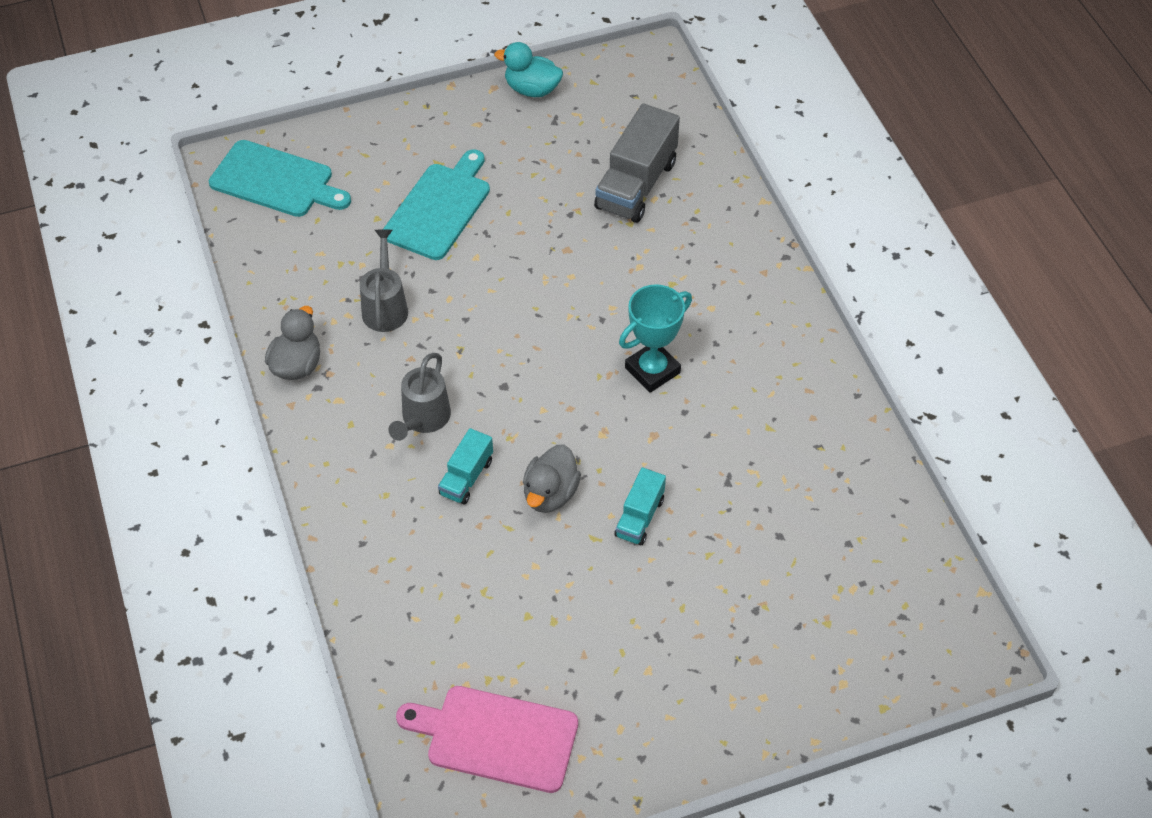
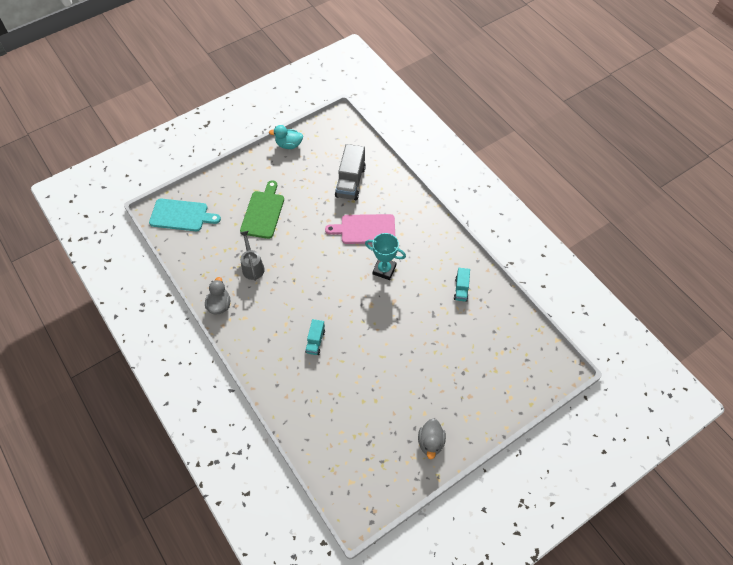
camera: 15 degrees left, 5 degrees up
turquoise cutting board [383,149,490,260] -> green cutting board [240,180,284,239]
grey watering can [389,353,451,441] -> none
pink cutting board [396,686,578,793] -> pink cutting board moved to [325,214,395,244]
grey duck [523,445,581,513] -> grey duck moved to [418,418,446,459]
turquoise truck [614,467,666,545] -> turquoise truck moved to [454,268,470,302]
turquoise trophy [619,284,692,393] -> turquoise trophy turned 75 degrees clockwise [365,233,406,280]

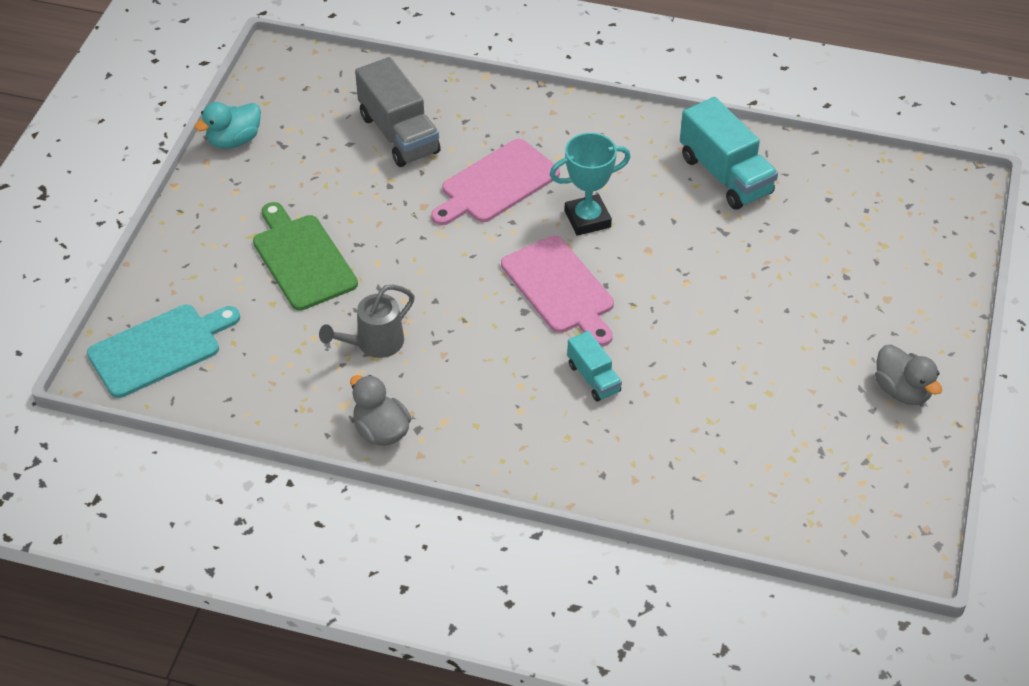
camera: 40 degrees left, 10 degrees down
grey watering can [240,231,265,281] -> grey watering can turned 75 degrees counterclockwise [319,285,415,358]
turquoise truck [454,268,470,302] -> turquoise truck [680,97,778,210], size x1.82
none -> pink cutting board [501,236,614,346]

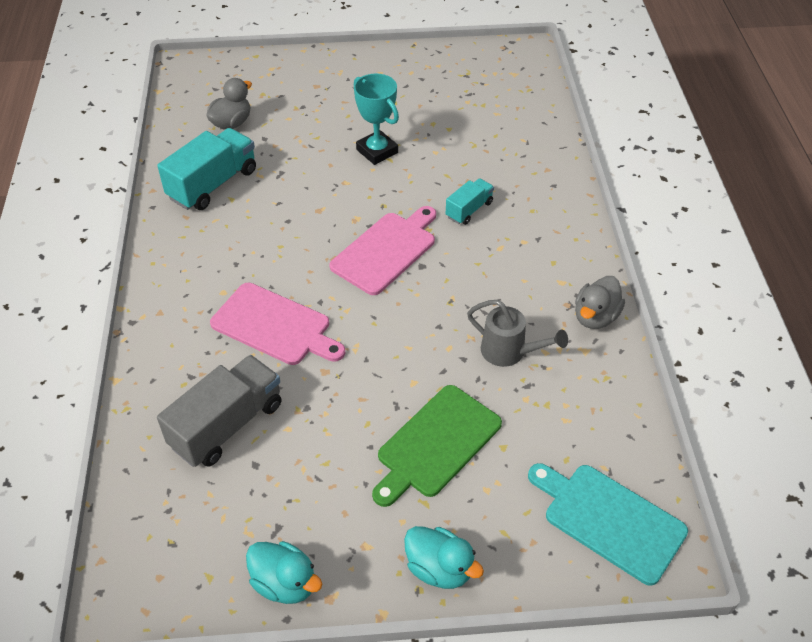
camera: 110 degrees left, 0 degrees up
turquoise trophy [550,133,630,236] -> turquoise trophy moved to [354,74,399,165]
grey duck [875,345,942,405] -> grey duck moved to [206,78,252,130]
none -> turquoise duck [404,526,484,589]

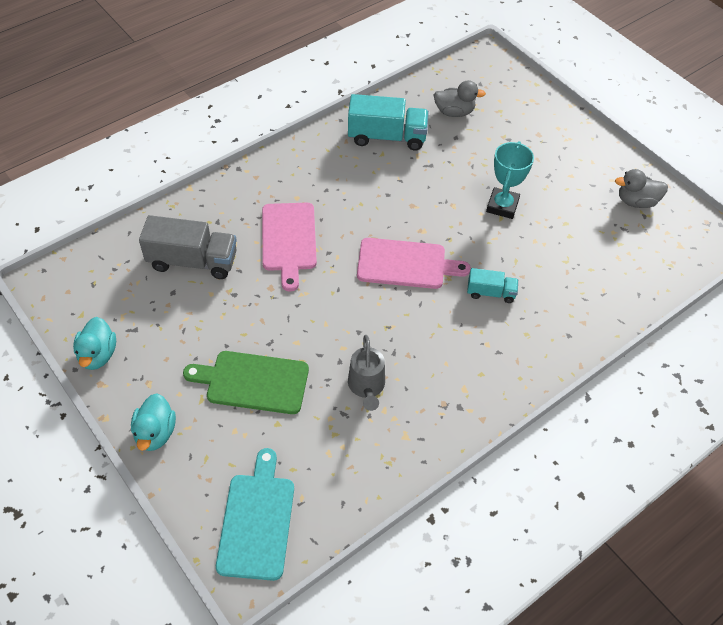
camera: 55 degrees right, 5 degrees up
grey duck [575,276,625,329] -> grey duck moved to [615,169,668,208]

